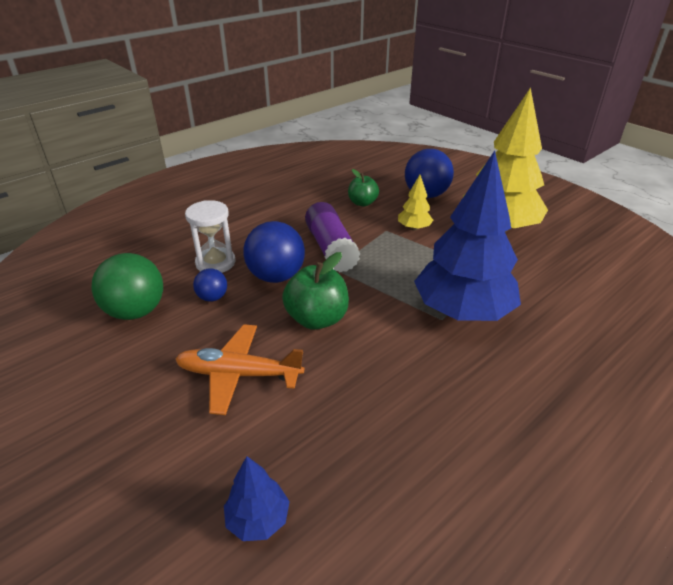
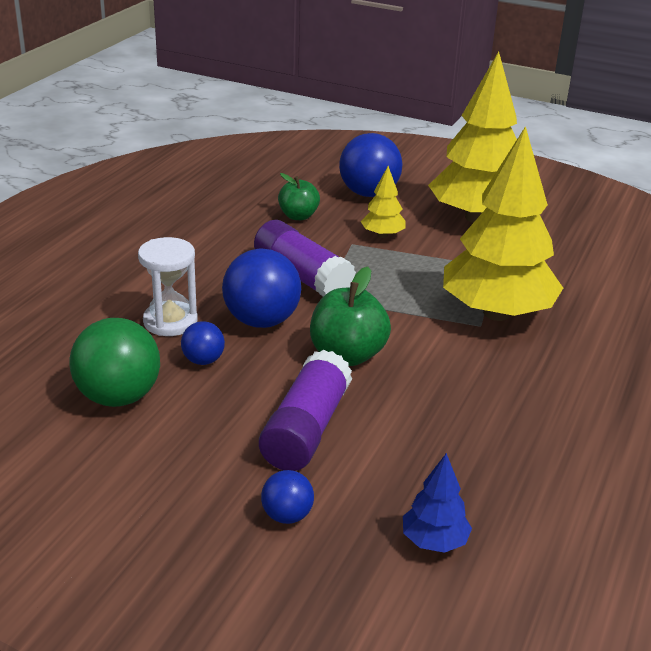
camera: 25 degrees left, 5 degrees down
orange plane [175,324,304,415] -> purple glue stick [259,350,352,471]
blue tree [414,151,521,321] -> yellow tree [443,126,563,321]
none -> blue ball [261,470,314,524]

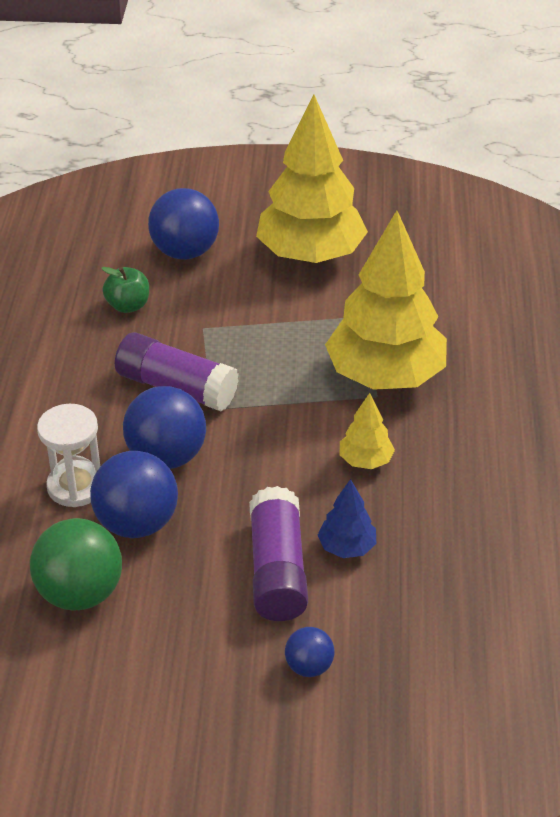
camera: 20 degrees left, 10 degrees up
blue ball [181,321,225,365] -> blue ball [90,451,178,538], size x1.91
green apple [310,267,391,366] -> none
yellow tree [361,166,406,238] -> yellow tree moved to [340,393,395,469]
blue tree [403,453,472,553] -> blue tree moved to [318,479,377,558]

